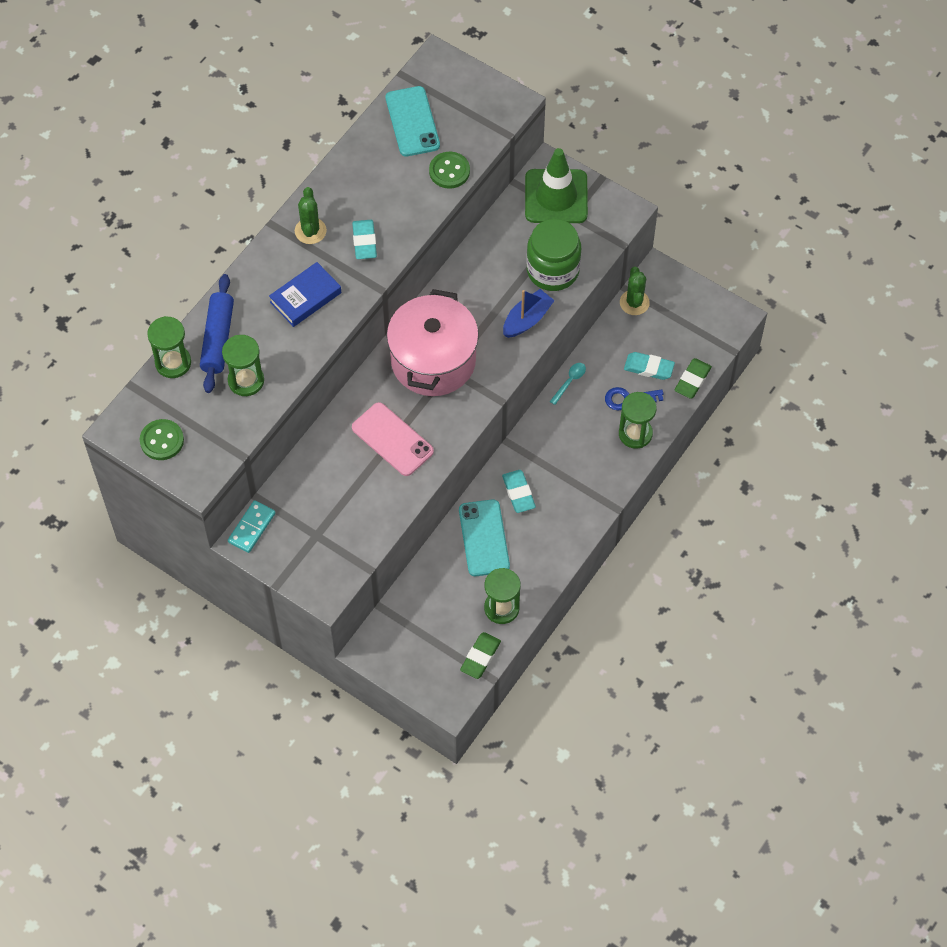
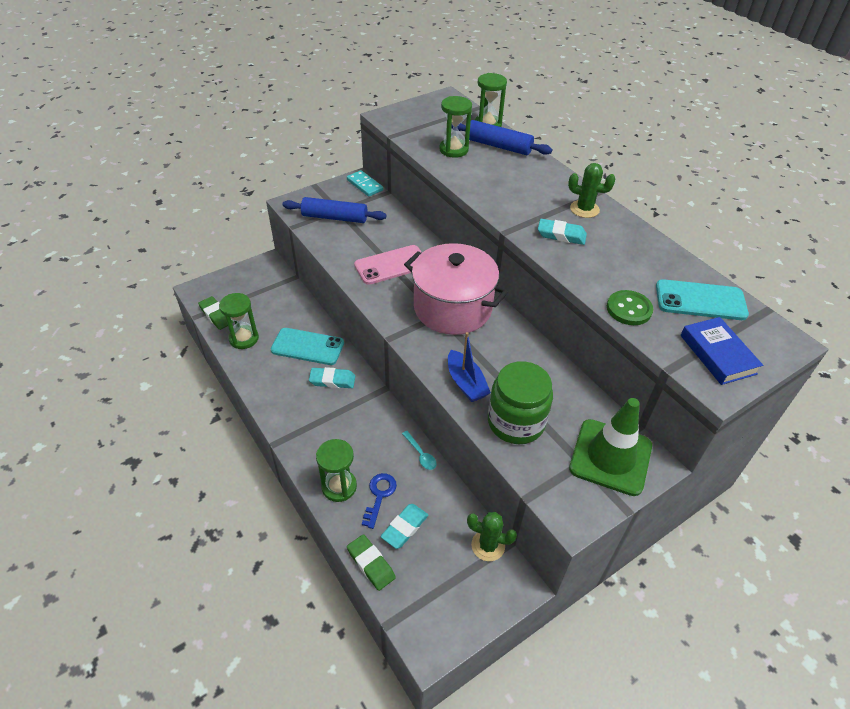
camera: 110 degrees right, 15 degrees down
green button [140,419,184,460] -> none
blue book [269,262,341,327] -> blue book moved to [680,317,763,385]
none -> blue rolling pin [282,197,387,223]

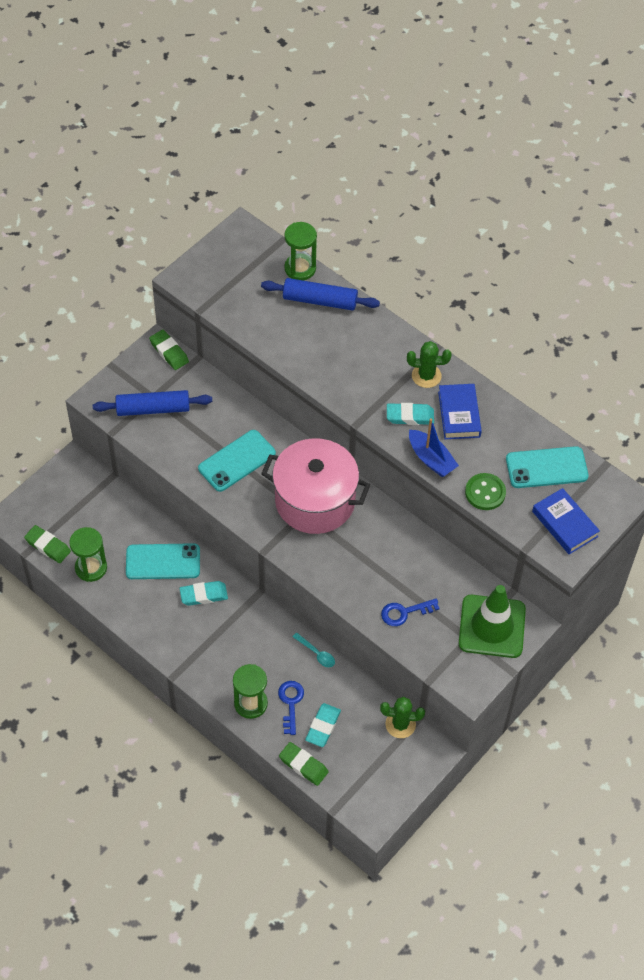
camera: 15 degrees left, 10 degrees up
turquoise domino [347,170,383,197] -> green eraser [149,330,189,370]
pink phone [354,245,422,285] -> turquoise phone [198,430,276,492]
green hourglass [439,96,472,158] -> none
blue boat [448,332,491,402] -> blue boat moved to [409,418,459,477]
green jar [488,361,553,444] -> blue key [381,599,440,626]
none -> blue book [438,384,482,439]

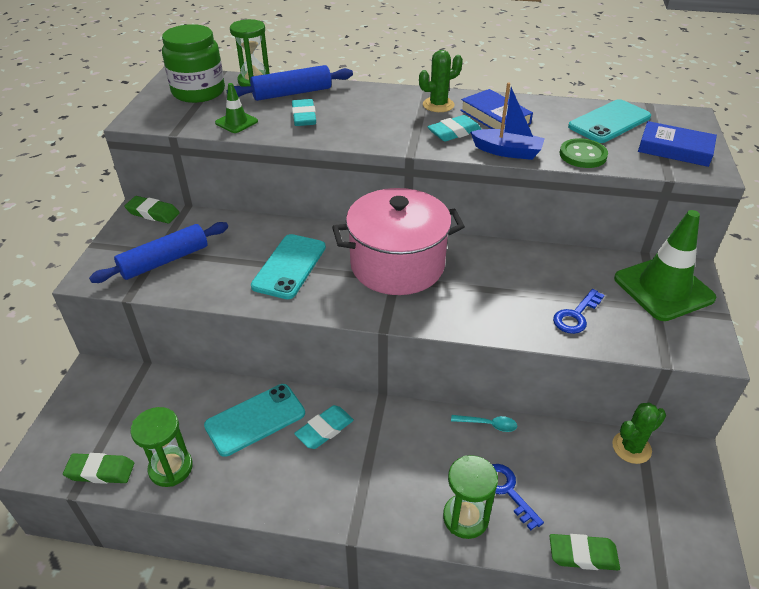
camera: 30 degrees left, 15 degrees down
turquoise eraser [305,703,341,747] -> turquoise eraser moved to [292,99,316,126]
none -> green jar [162,24,225,103]
none -> green traffic cone [215,83,258,133]

